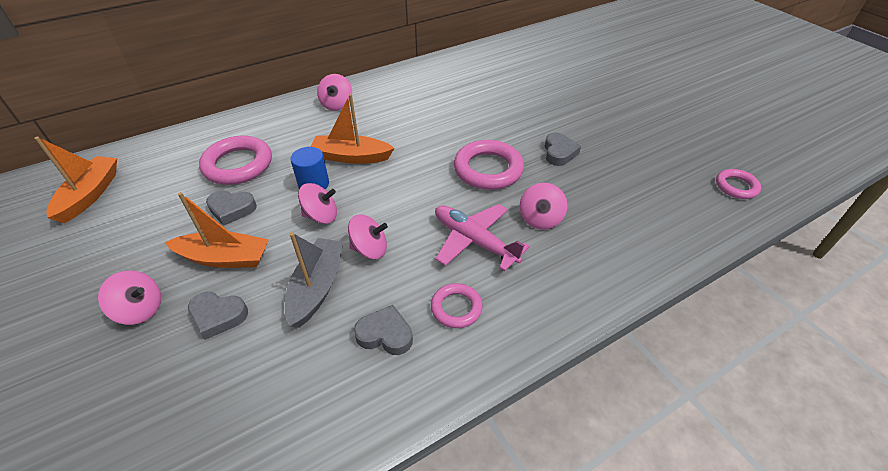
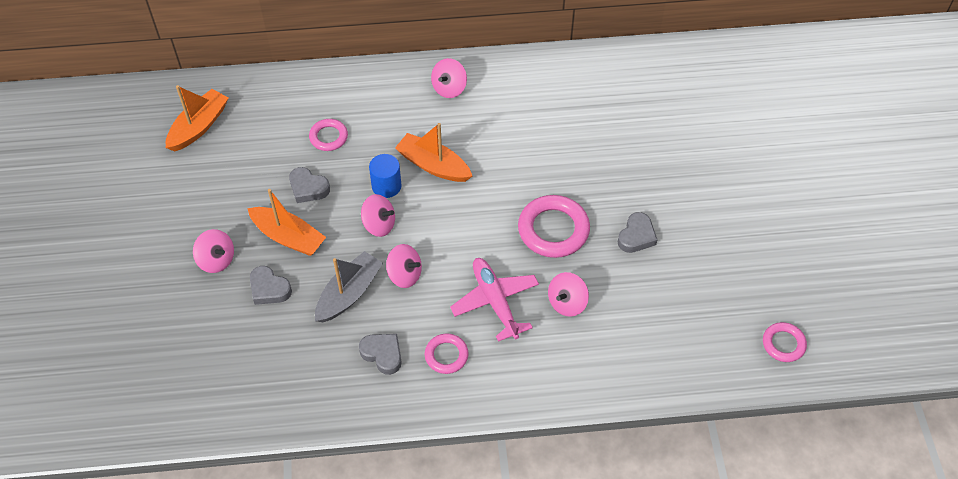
camera: 25 degrees right, 10 degrees up
pink ring [199,136,272,185] -> pink ring [309,119,348,151], size x0.57

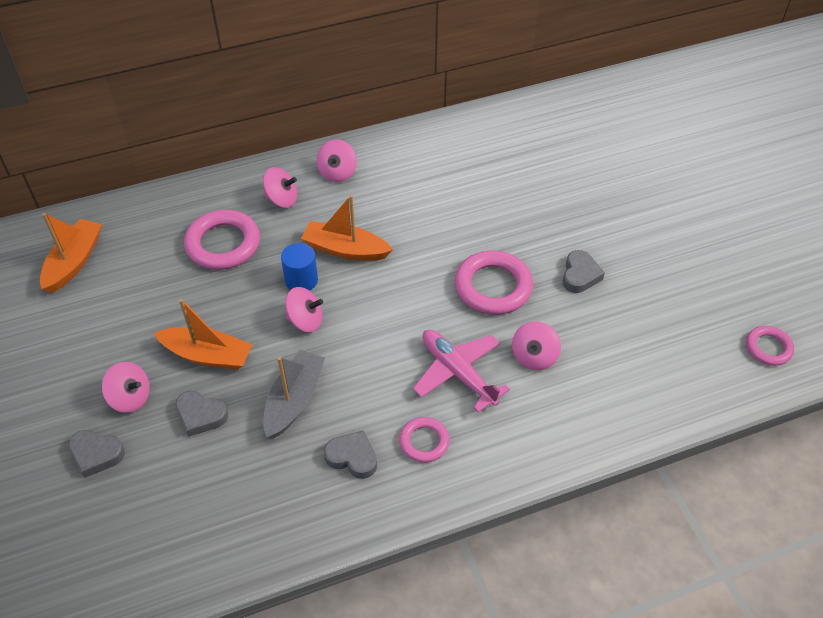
camera: 15 degrees left, 5 degrees down
grey heart [289,167,330,203] -> grey heart moved to [68,430,125,478]
pink ring [309,119,348,151] -> pink ring [184,210,260,270], size x1.75
pink spinning top [386,244,422,288] -> pink spinning top moved to [263,167,297,208]

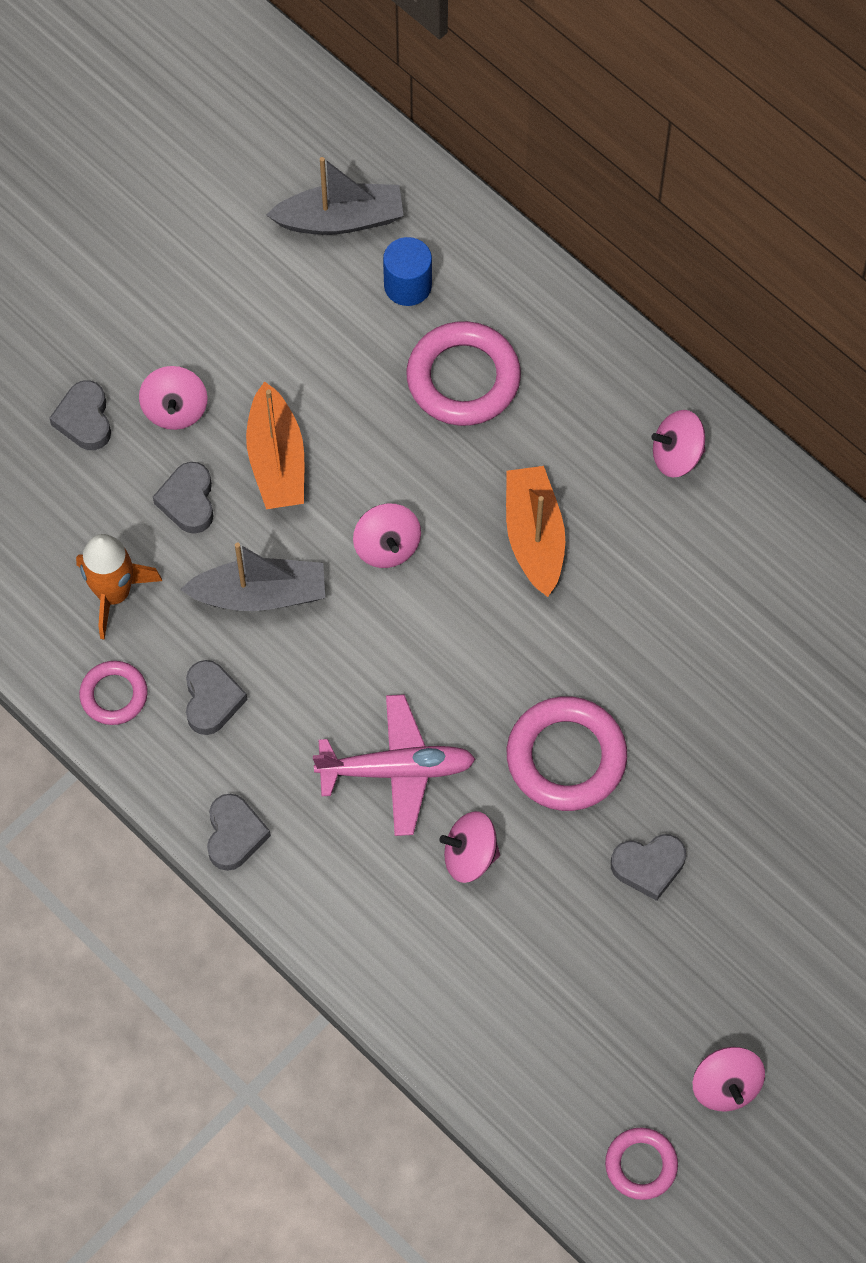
camera: 65 degrees right, 15 degrees up
orange boat [40,213,102,293] -> grey boat [266,157,404,235]
pink spinning top [263,167,297,208] -> pink spinning top moved to [693,1047,765,1112]
blue cylinder [281,243,318,291] -> blue cylinder moved to [383,237,432,306]
pink ring [399,417,450,463] -> pink ring moved to [79,661,148,725]
pink plane [413,330,510,413] -> pink plane turned 60 degrees clockwise [313,694,475,836]
none -> orange rocket [76,534,162,640]
none -> grey heart [207,794,271,871]

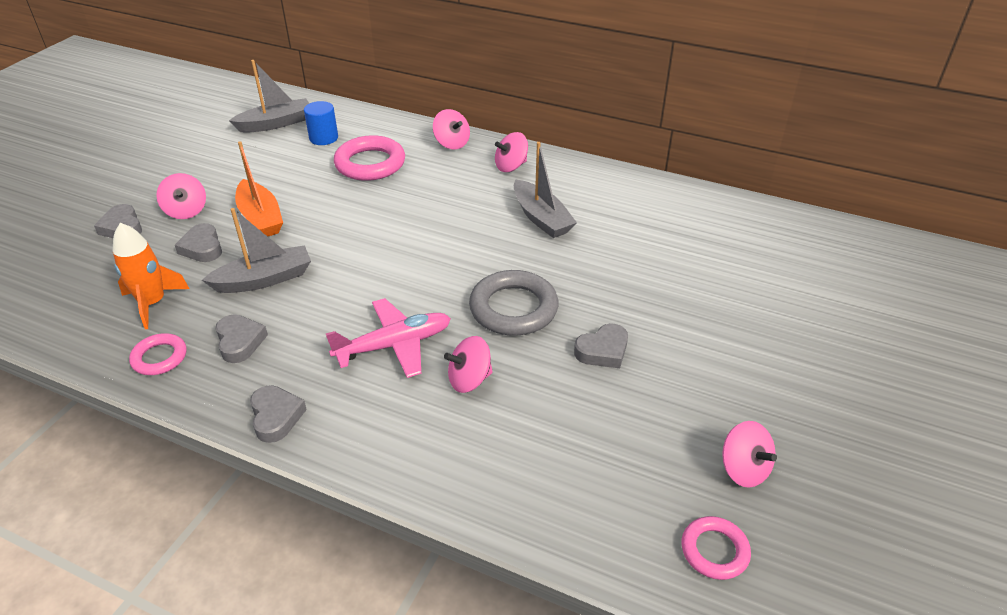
camera: 20 degrees left, 25 degrees down
pink spinning top [353,504,421,568] -> pink spinning top moved to [433,109,470,149]
orange boat [506,466,565,597] -> none
pink ring [507,696,627,811] -> grey ring [469,270,559,336]
none -> grey boat [514,142,577,238]

